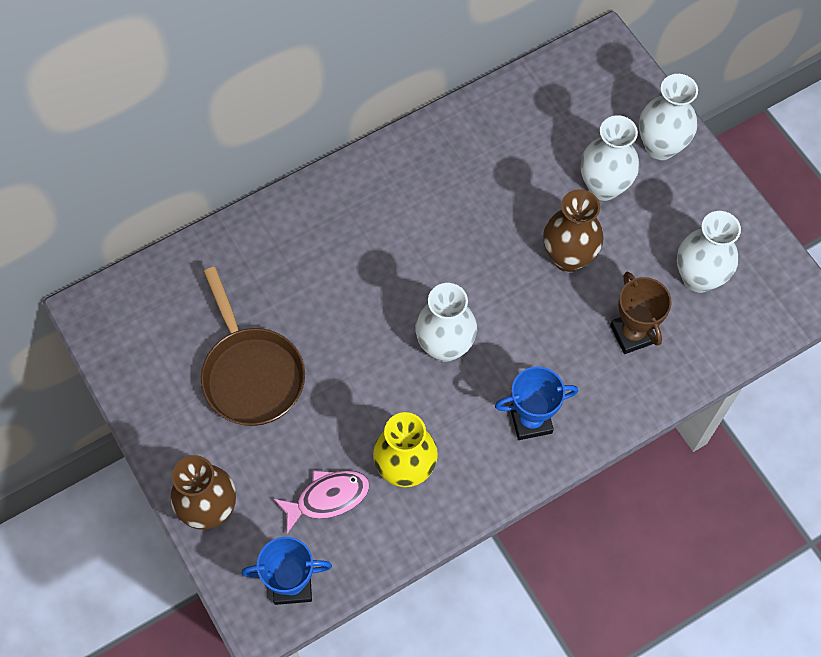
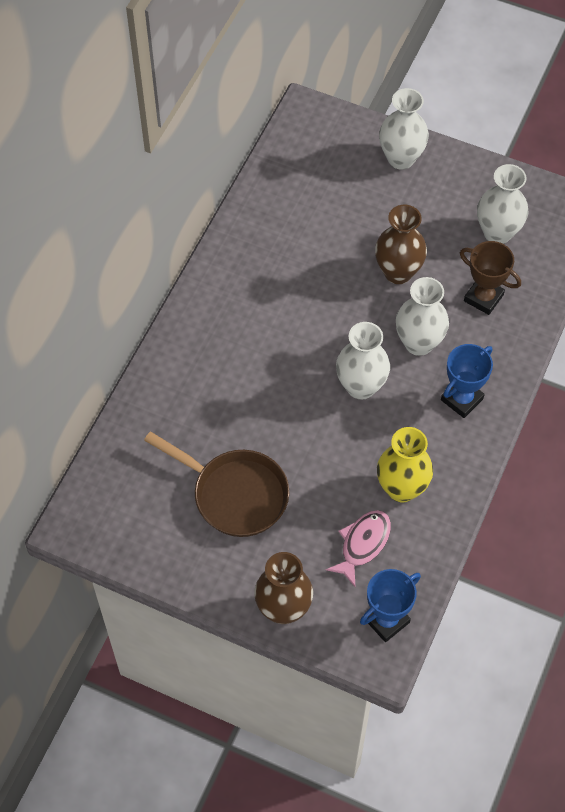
camera: 35 degrees left, 5 degrees down
white vase [581,115,639,201] -> white vase moved to [396,277,449,356]

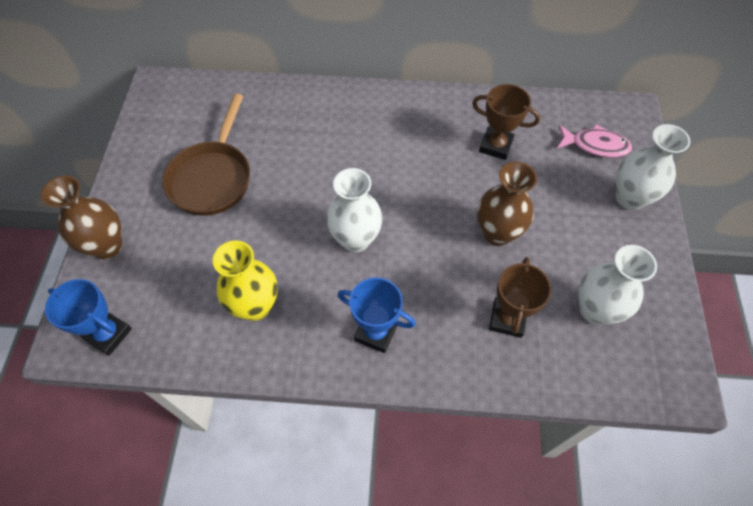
camera: 70 degrees right, 0 degrees up
pink fish [326,510,391,587] -> pink fish moved to [557,124,632,158]
white vase [396,277,449,356] -> none
none -> brown trophy [472,84,540,160]

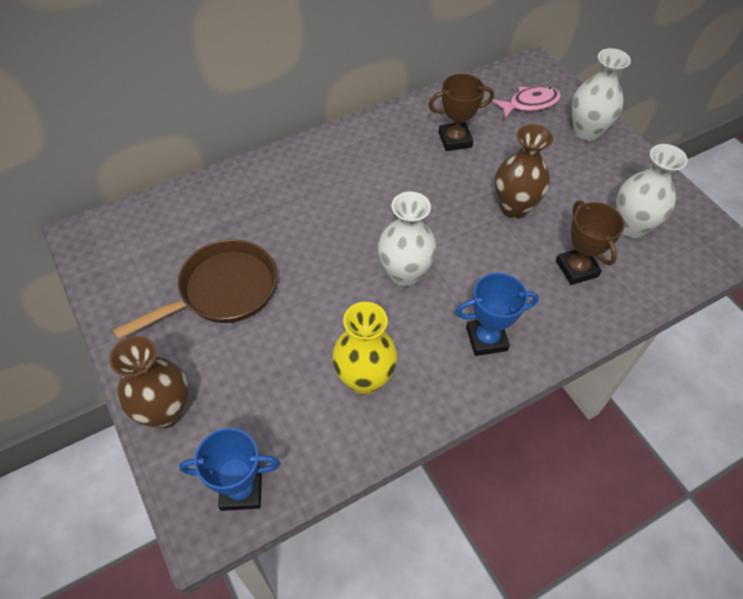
camera: 35 degrees left, 5 degrees down
brown pan [162,94,250,216] -> brown pan turned 105 degrees counterclockwise [113,239,277,340]

